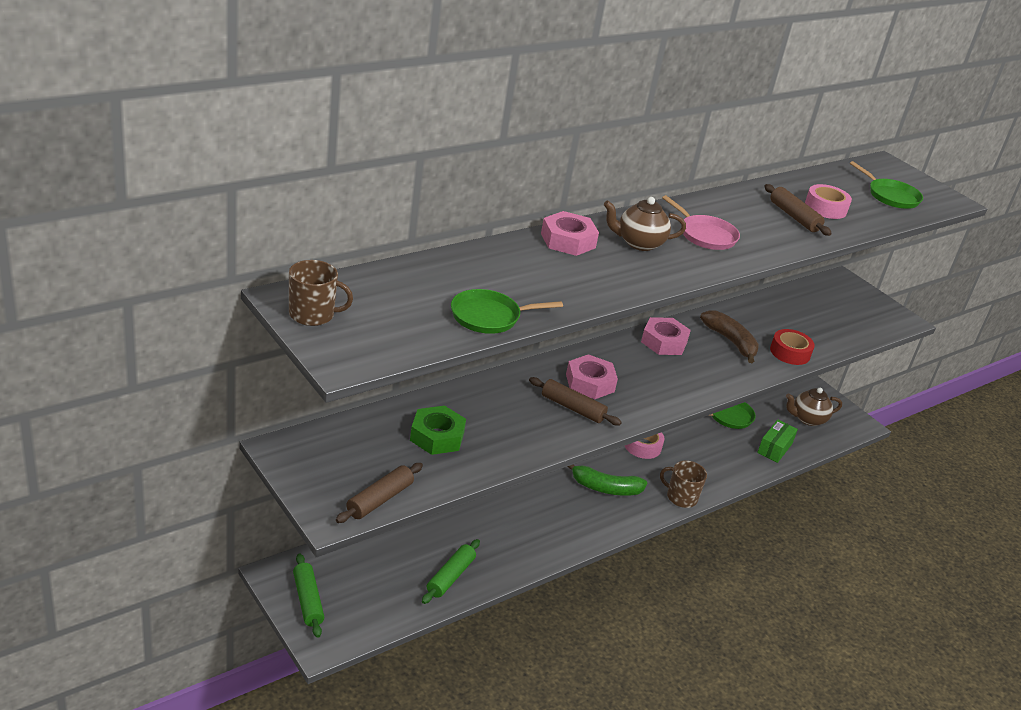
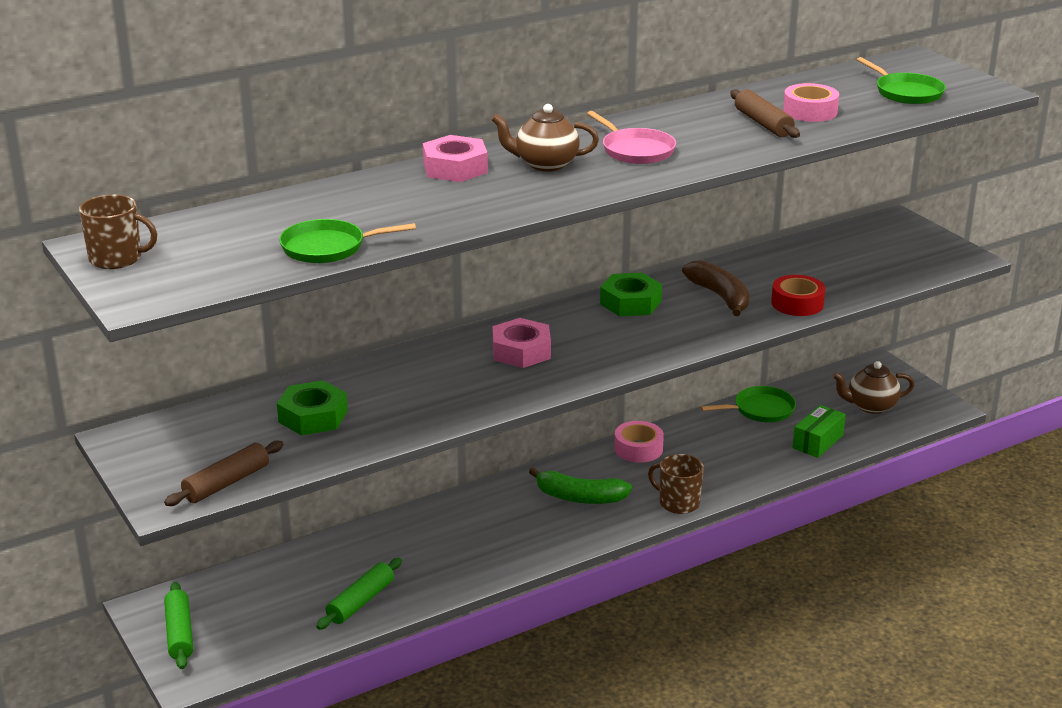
camera: 10 degrees right, 5 degrees down
brown rolling pin [529,377,622,426] -> none
pink nut [641,317,691,355] -> green nut [600,273,662,316]

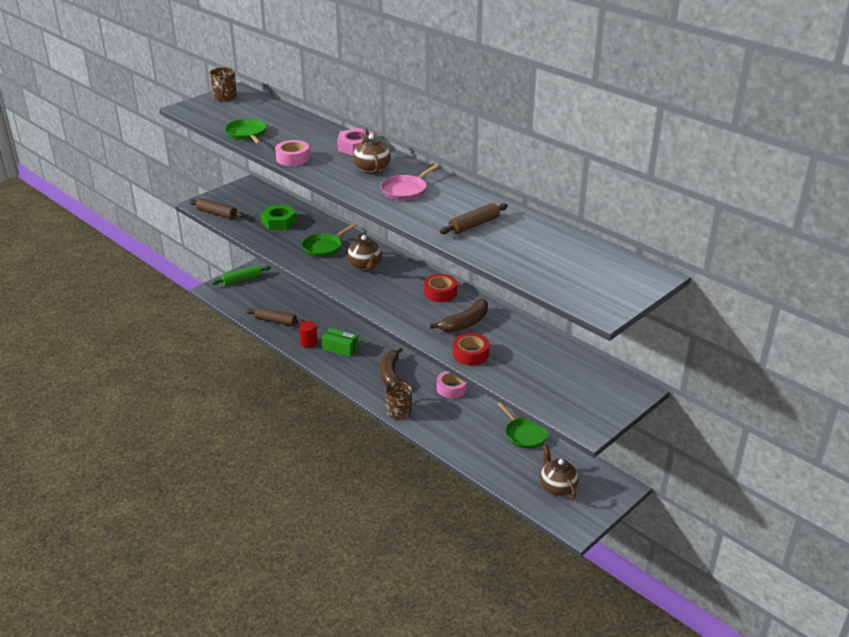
camera: 75 degrees right, 5 degrees up
green rolling pin [316,558,402,630] -> brown rolling pin [246,307,305,326]
pink nut [493,318,551,368] -> brown teapot [347,235,382,271]
green banana [529,467,632,504] -> brown banana [380,347,403,386]
green nut [600,273,662,316] -> red tape [424,274,457,302]
pink tape [783,83,839,122] -> pink tape moved to [275,140,310,166]
green box [793,405,846,458] -> green box moved to [321,328,358,357]
green pan [857,57,946,104] -> green pan moved to [302,224,355,257]
none -> red cylinder [299,321,317,348]

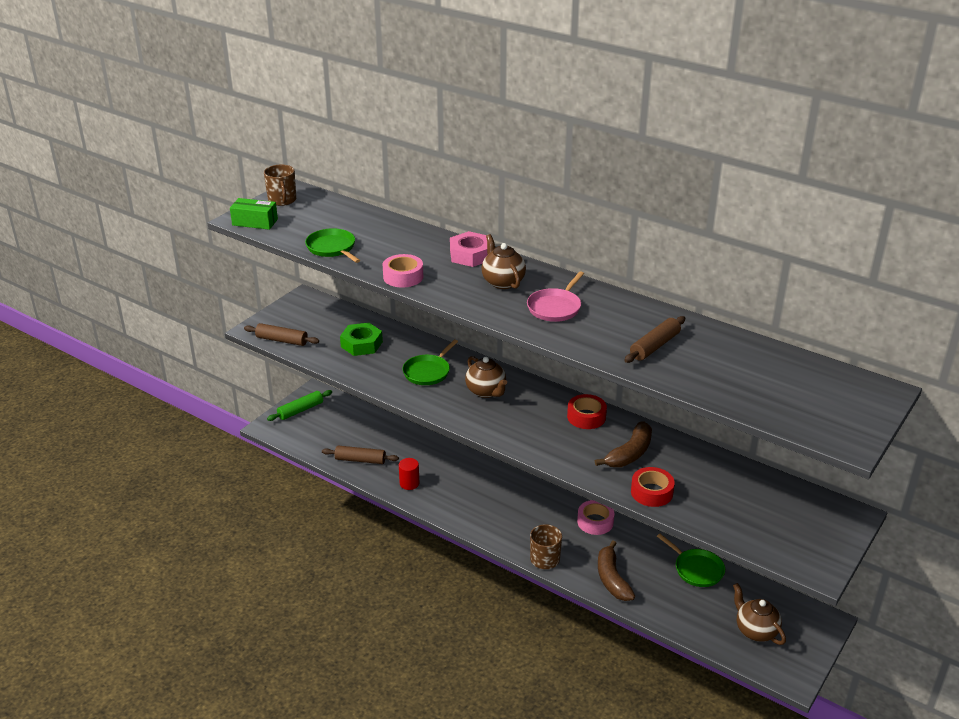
camera: 10 degrees left, 0 degrees up
green box [321,328,358,357] -> green box moved to [230,198,278,230]
brown banana [380,347,403,386] -> brown banana moved to [598,541,635,601]

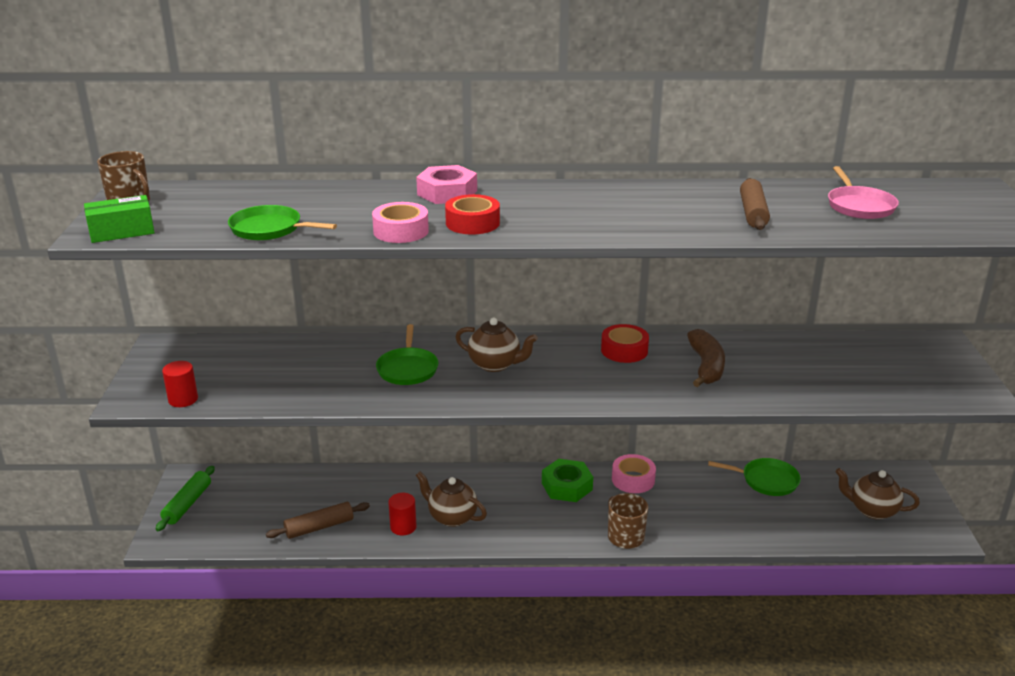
camera: 35 degrees left, 5 degrees down
brown rolling pin [244,323,319,346] -> red cylinder [162,361,198,407]
green nut [340,323,383,356] -> green nut moved to [542,459,593,502]
brown teapot [481,234,526,289] -> brown teapot moved to [416,472,487,527]
pink pan [527,272,584,322] -> pink pan moved to [828,166,899,219]
brown banana [598,541,635,601] -> none
red tape [631,467,675,507] -> red tape moved to [445,194,500,235]

